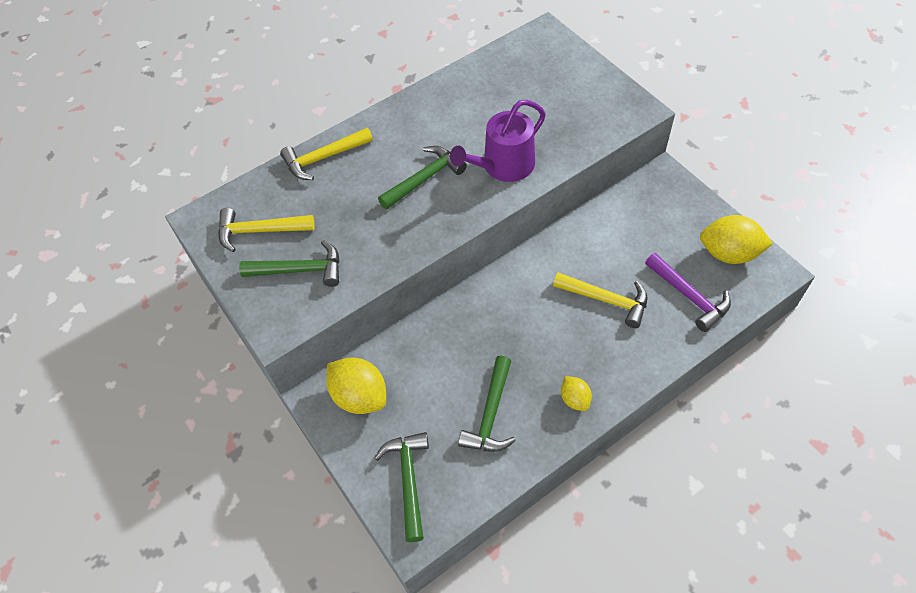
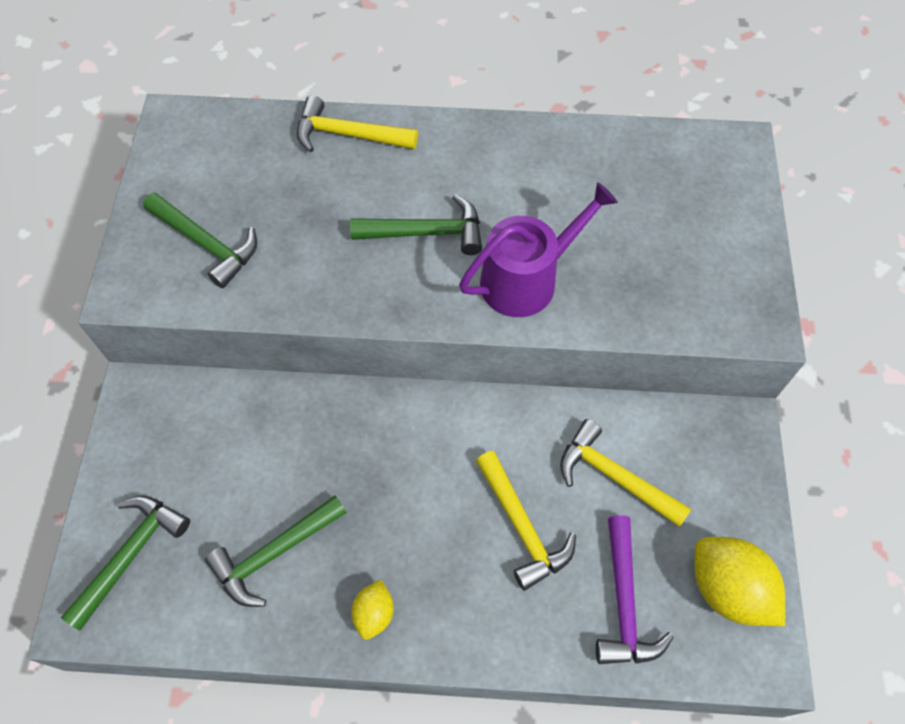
camera: 35 degrees right, 5 degrees up
yellow hammer [218,208,315,252] -> yellow hammer moved to [560,419,691,527]
yellow lemon [326,358,386,414] -> none
purple watering can [450,100,546,182] -> purple watering can turned 150 degrees clockwise [459,182,618,317]

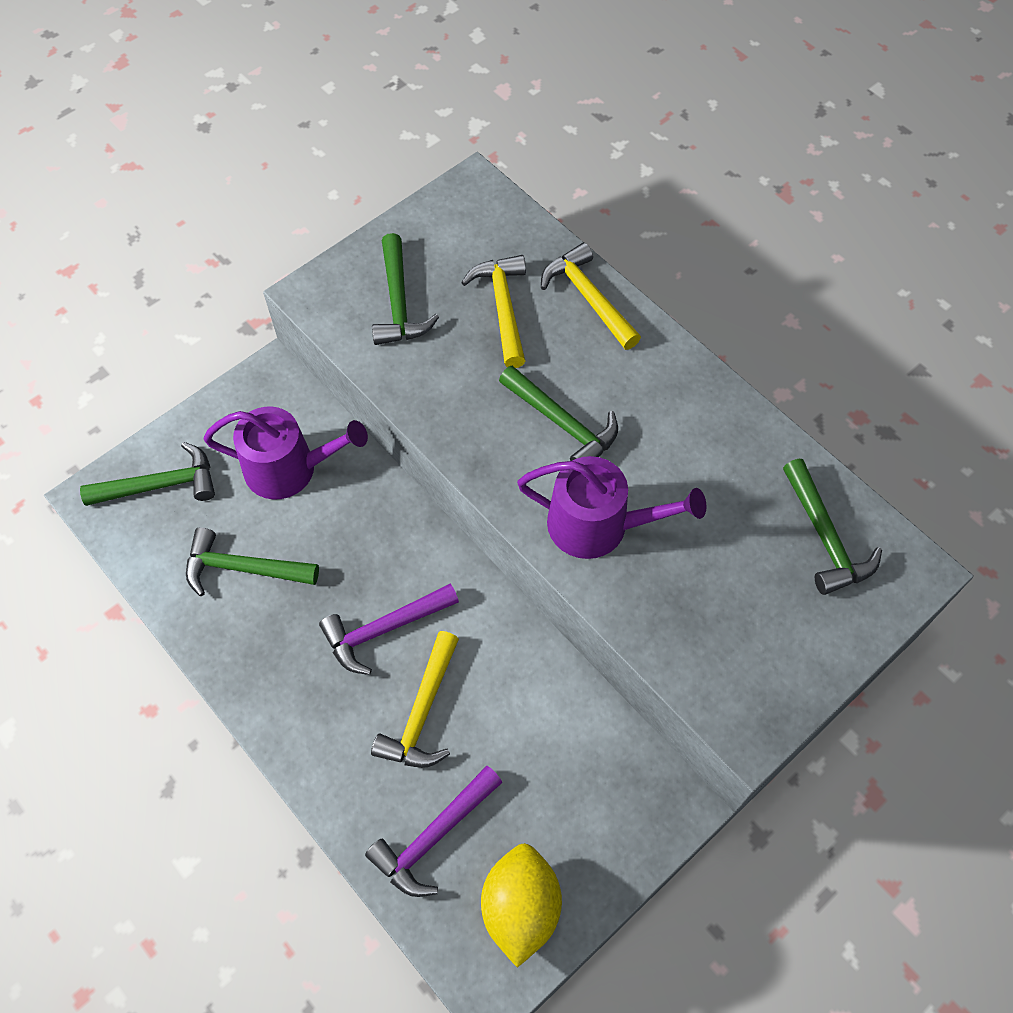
camera: 45 degrees right, 0 degrees up
yellow lemon [351,579,394,640] -> none
yellow hammer [560,419,691,527] -> yellow hammer moved to [461,255,526,368]
none -> purple watering can [204,406,368,499]
none -> purple hammer [319,584,459,675]
none -> green hammer [783,459,882,595]

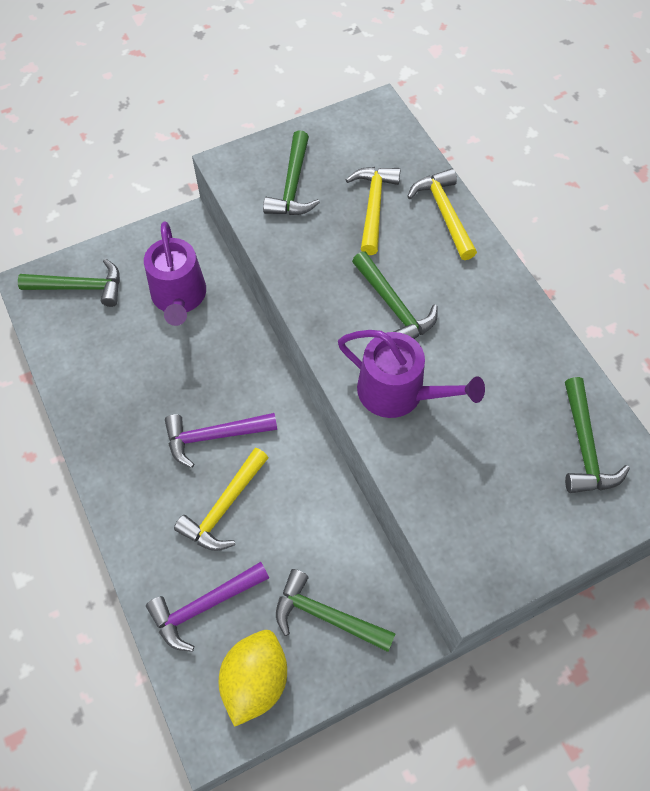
camera: 15 degrees right, 0 degrees up
green hammer [186,527,319,596] -> green hammer moved to [276,569,396,652]
purple watering can [204,406,368,499] -> purple watering can turned 60 degrees clockwise [144,221,206,326]

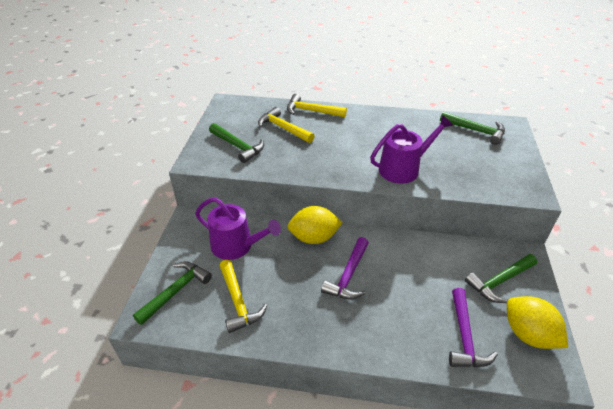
camera: 55 degrees left, 20 degrees down
yellow hammer [174,448,269,551] -> yellow hammer moved to [219,260,267,333]
green hammer [352,251,438,339] -> none
none -> yellow lemon [287,206,342,244]

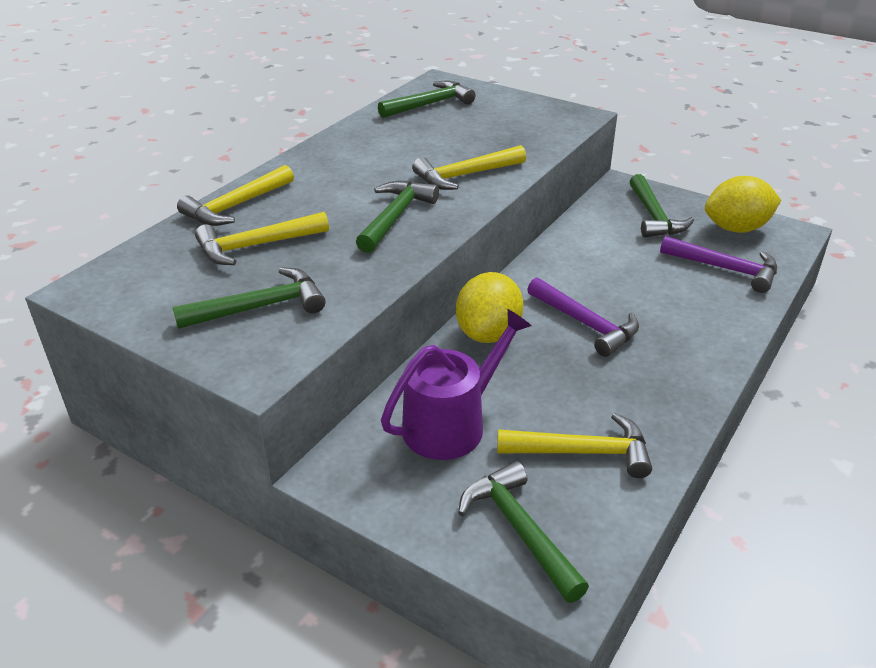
camera: 65 degrees left, 5 degrees down
purple watering can [370,115,453,184] -> yellow hammer [412,145,526,190]
none -> green hammer [356,181,439,253]

